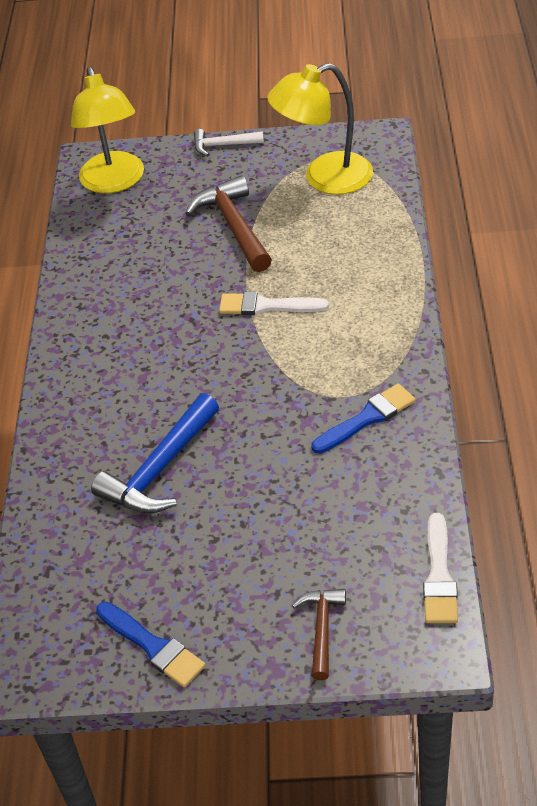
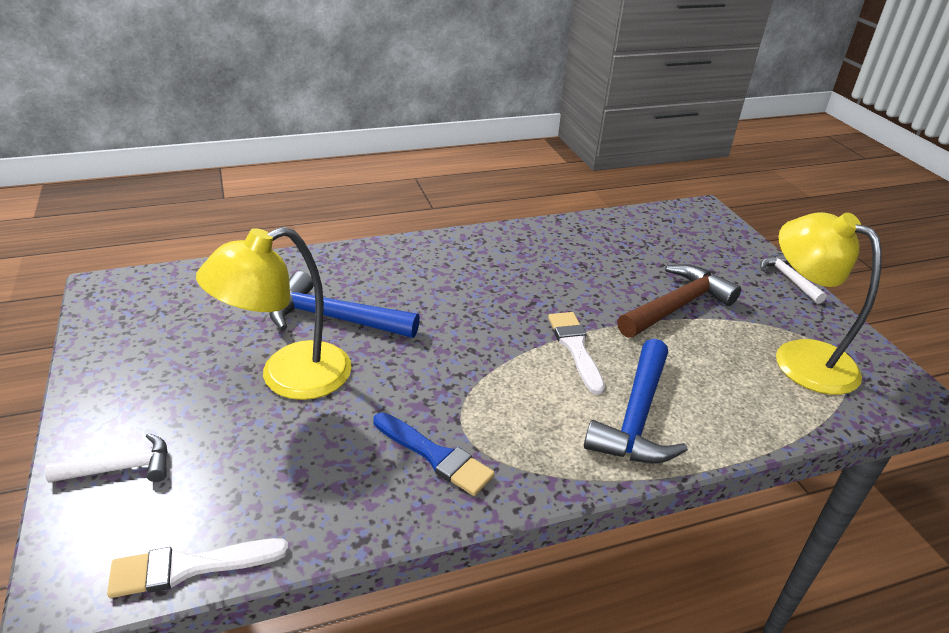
camera: 65 degrees right, 10 degrees down
yellow lamp [71,67,144,193] -> yellow lamp moved to [196,227,352,400]
blue brush [96,602,205,687] -> none
brown hammer [292,589,346,680] -> white hammer [45,433,168,482]
none -> blue hammer [584,339,688,464]

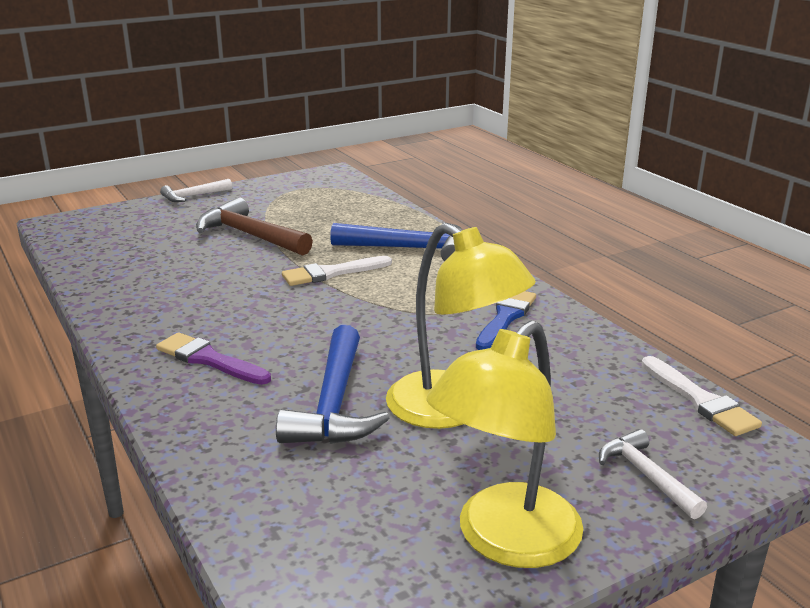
camera: 100 degrees left, 10 degrees down
yellow lamp [776,212,882,395] -> yellow lamp moved to [426,321,583,568]
none -> purple brush [156,332,271,385]

